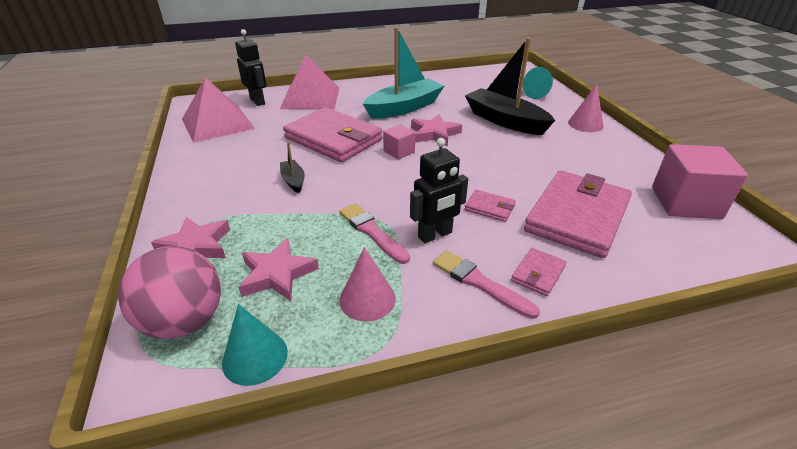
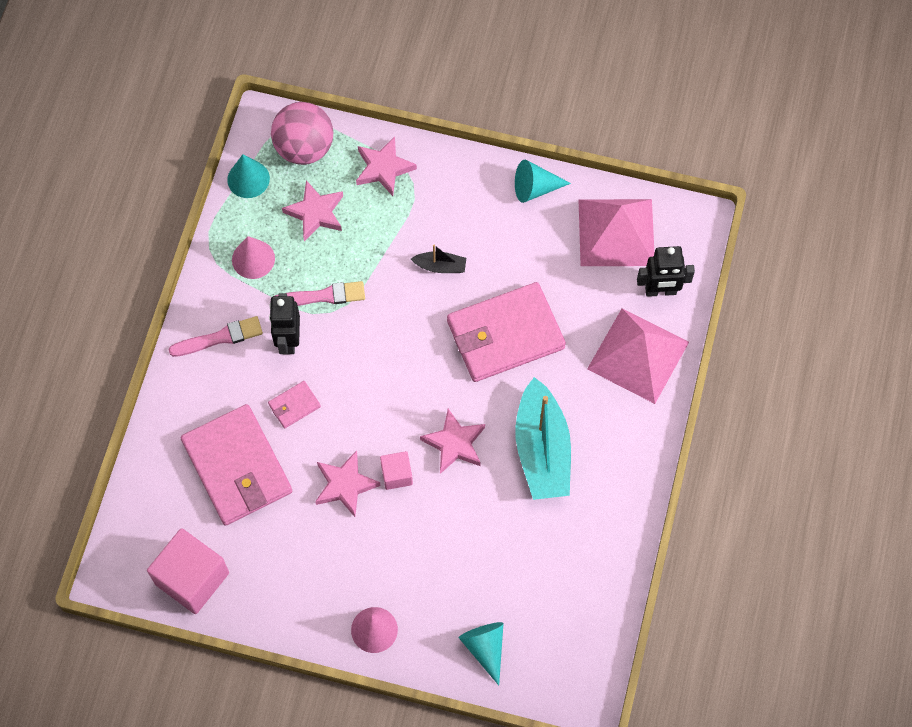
camera: 120 degrees right, 30 degrees up
pink cube [383,124,415,160] -> pink cube moved to [380,451,413,490]
black boat [465,38,555,135] -> none
pink wallet [511,248,566,296] -> none
none -> pink star [315,450,381,517]
none -> turquoise cone [515,160,571,203]

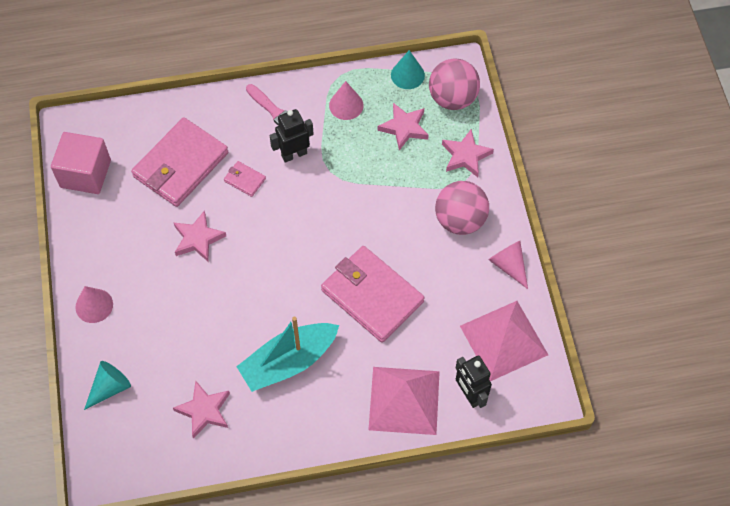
camera: 65 degrees right, 5 degrees down
pink brush [275,281,365,306] -> none
pink cube [380,451,413,490] -> none
black boat [411,244,466,273] -> none
pink star [420,409,485,474] -> pink star moved to [173,381,230,439]
turquoise cone [515,160,571,203] -> pink cone [488,241,528,289]
none -> pink ball [435,181,489,235]

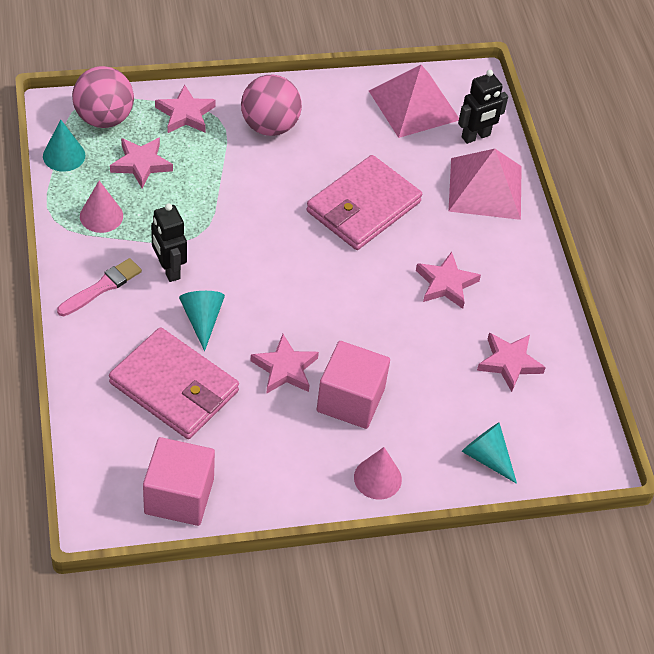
camera: 95 degrees left, 10 degrees down
pink wallet [224,161,266,197] -> turquoise cone [179,291,225,351]
turquoise boat [236,317,339,392] -> pink star [416,252,481,309]
pink cone [488,241,528,289] -> none
none -> pink cube [317,341,390,429]

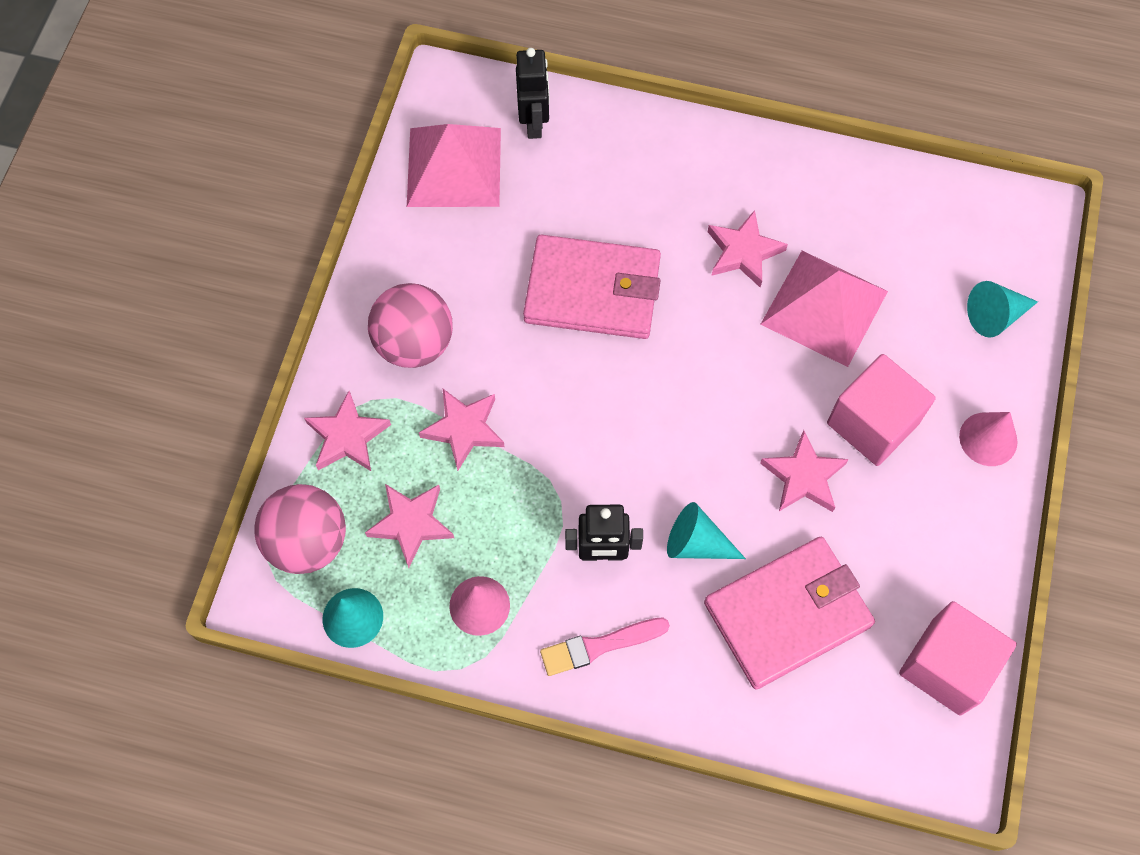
camera: 60 degrees left, 15 degrees up
pink brush [57,258,142,316] -> pink brush turned 90 degrees counterclockwise [540,618,670,676]
pink wallet [306,155,422,250] -> pink wallet turned 60 degrees counterclockwise [523,235,661,339]
pink pyramid [448,149,522,220] -> pink pyramid moved to [761,251,888,367]
pink star [477,333,546,392] -> pink star moved to [419,389,505,471]

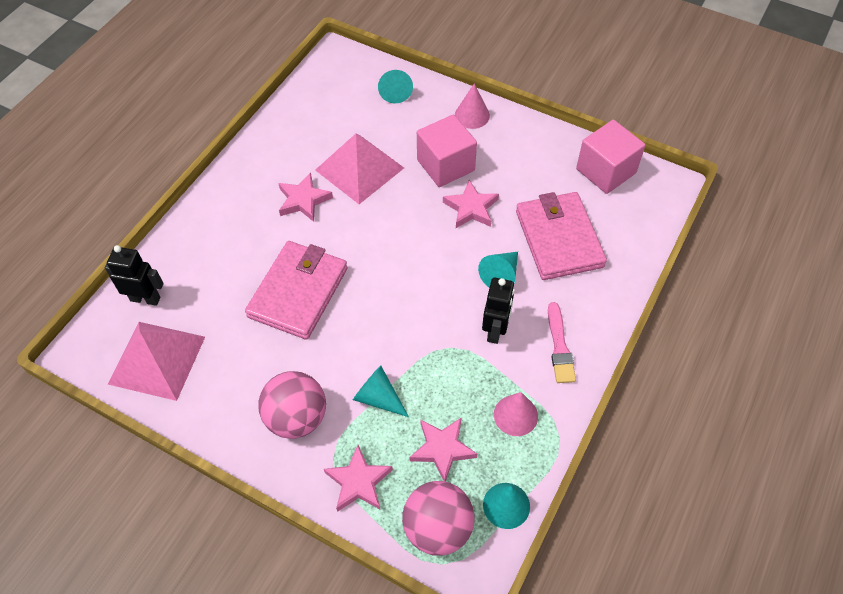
camera: 75 degrees left, 10 degrees down
pink star [419,389,505,471] -> turquoise cone [353,366,409,417]

